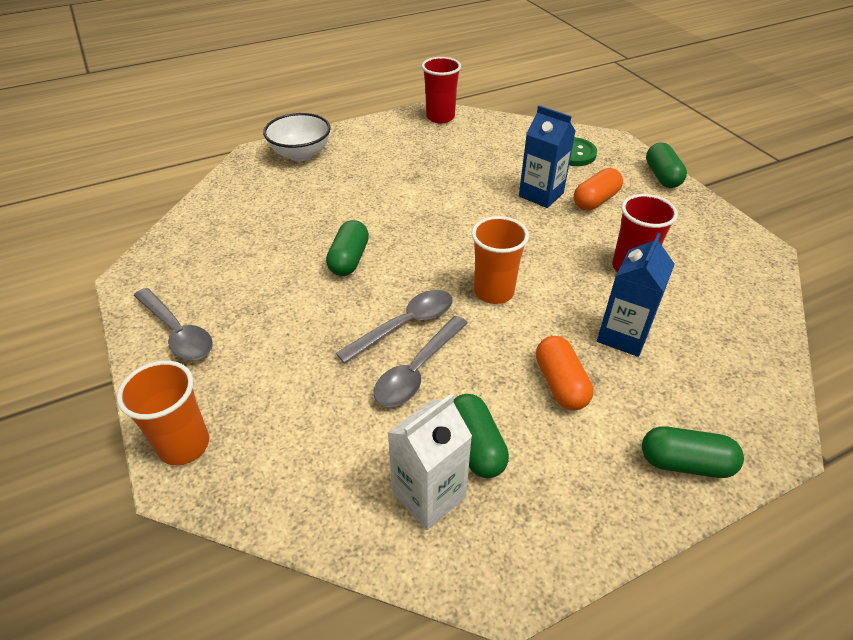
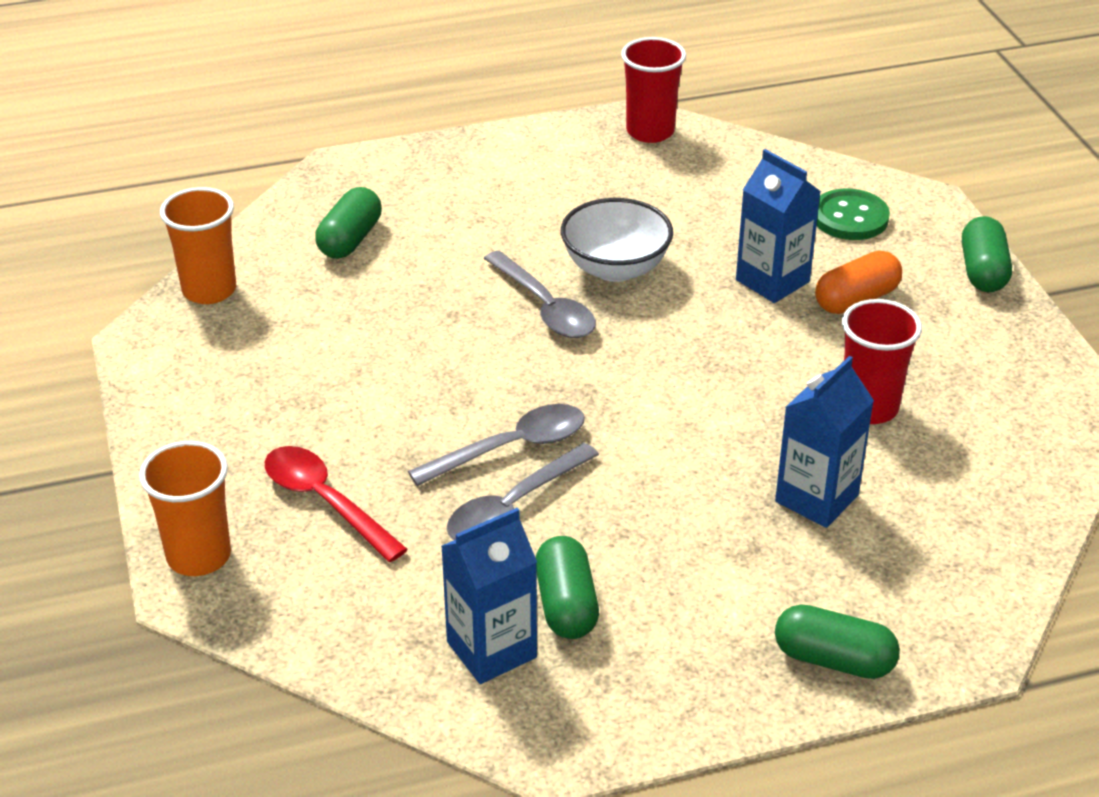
camera: 10 degrees right, 5 degrees down
grey spoon [134,288,213,360] -> grey spoon moved to [484,251,596,338]
white bowl [263,113,331,161] -> white bowl moved to [561,198,673,282]
green capsule [326,220,369,276] -> green capsule moved to [315,187,382,259]
white carton [387,394,472,530] -> blue carton [441,508,537,684]
orange cup [472,216,529,304] -> orange cup moved to [160,187,236,304]
orange capsule [536,336,593,410] -> none
none -> red spoon [265,446,408,562]

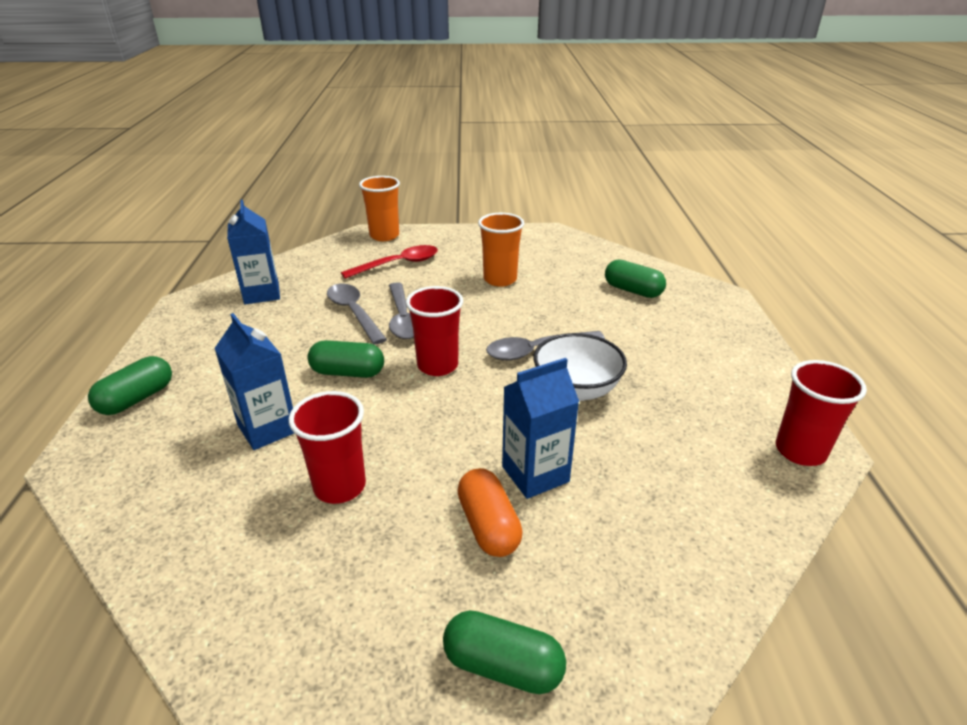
camera: 105 degrees right, 5 degrees down
orange cup [160,187,236,304] -> orange cup moved to [478,213,524,287]
green capsule [536,536,599,639] -> green capsule moved to [308,340,384,378]
green button [816,189,890,240] -> none
none -> red cup [406,286,463,376]

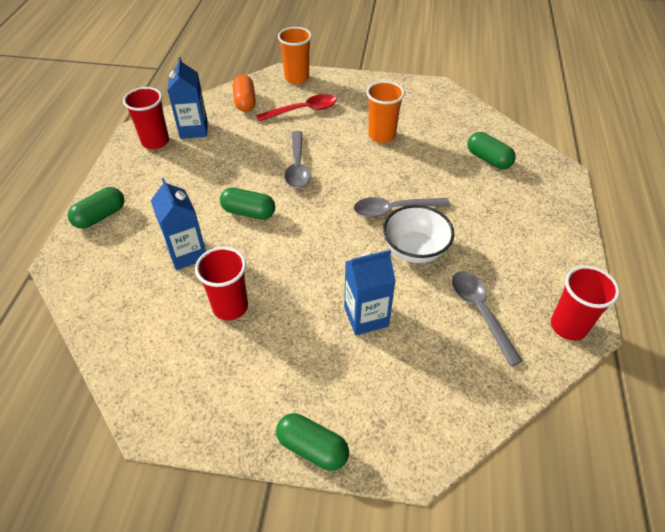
camera: 10 degrees right, 15 degrees up
grey spoon [327,284,387,345] -> grey spoon moved to [452,271,523,366]
red cup [406,286,463,376] -> red cup moved to [123,87,169,149]
orange capsule [457,468,523,557] -> orange capsule moved to [233,75,256,112]

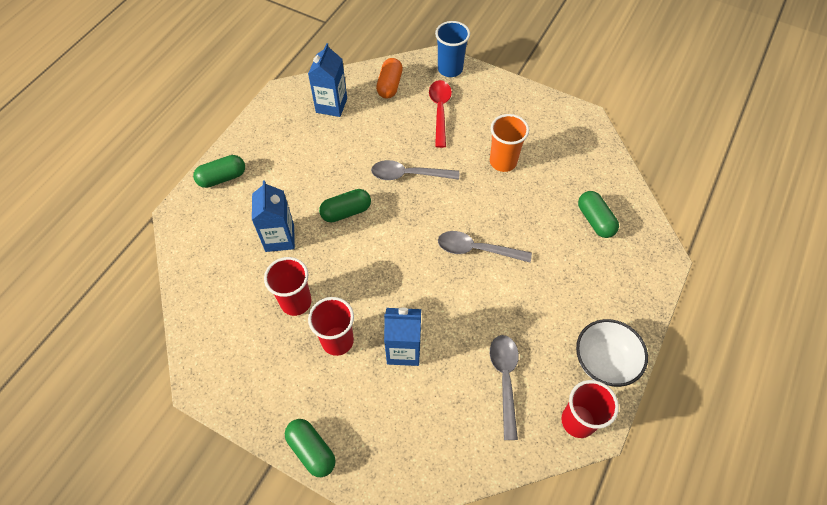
camera: 20 degrees right, 10 degrees up
red cup [123,87,169,149] -> red cup moved to [308,297,354,356]
green capsule [220,188,275,220] -> green capsule turned 60 degrees counterclockwise [319,189,371,223]
red spoon [256,94,337,121] -> red spoon turned 90 degrees counterclockwise [429,80,452,148]
orange cup [278,27,312,84] -> blue cup [435,21,470,77]
grey spoon [284,131,311,188] -> grey spoon turned 75 degrees clockwise [371,160,459,180]
white bowl [383,205,454,263] -> white bowl moved to [576,319,648,387]

